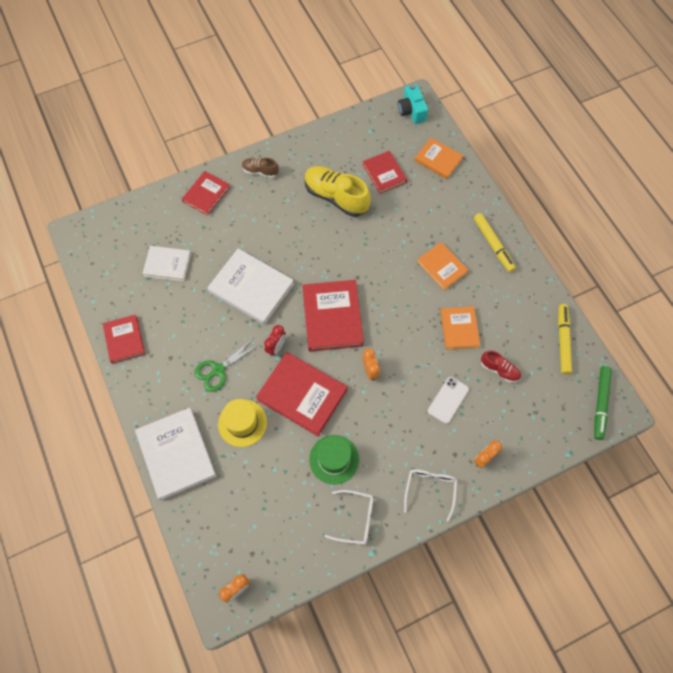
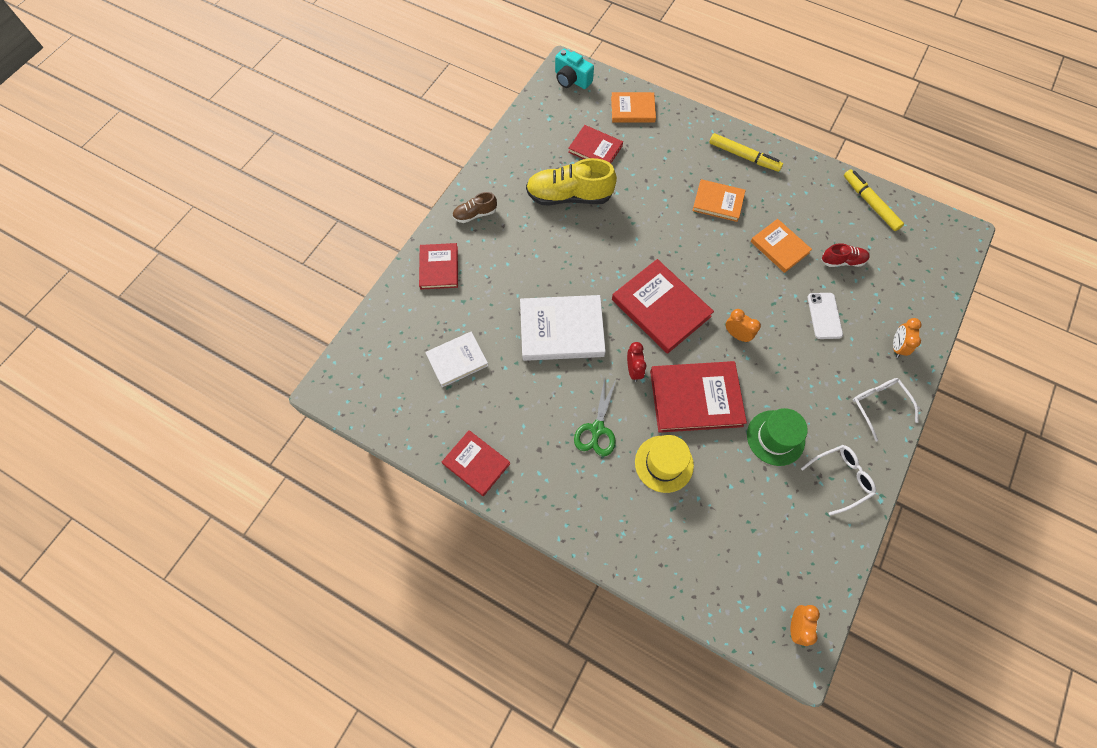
camera: 35 degrees left, 0 degrees up
white book [135,408,216,500] -> none
green marker [594,366,612,440] -> none

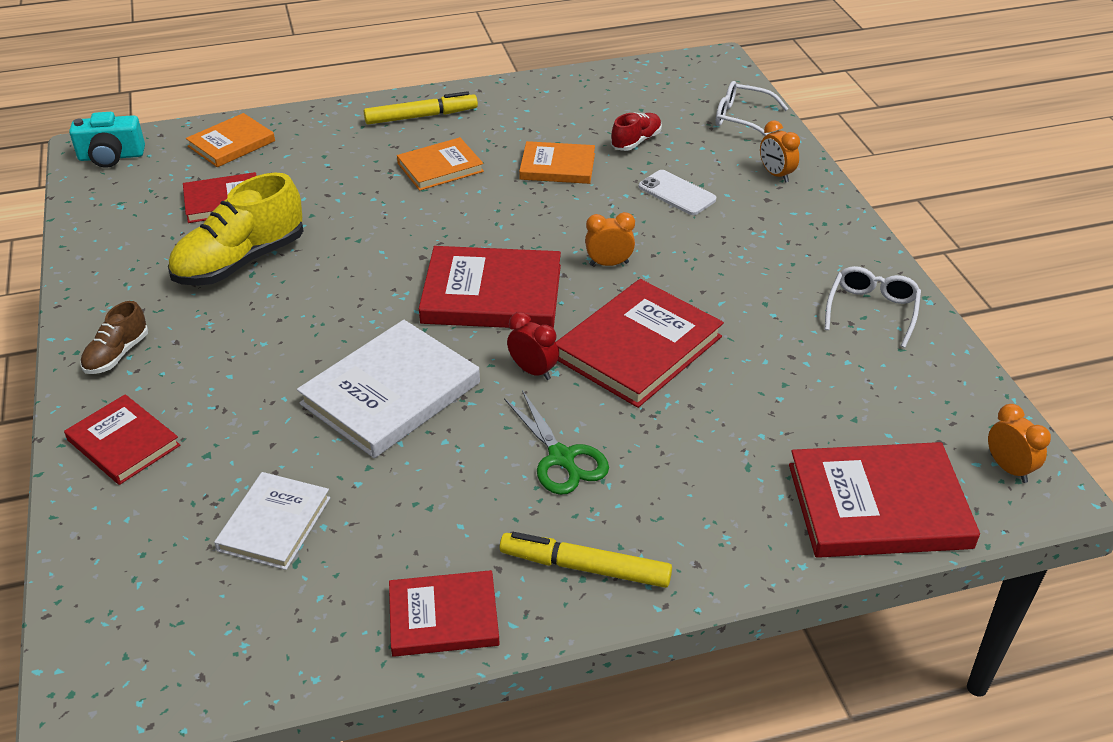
camera: 45 degrees left, 25 degrees down
yellow hat [635,435,694,493] -> none
green hat [747,408,808,466] -> none
yellow marker [844,169,904,231] -> yellow marker moved to [500,532,672,588]
white glasses [853,378,919,442] -> white glasses moved to [716,81,788,136]
none -> red book [789,442,980,558]

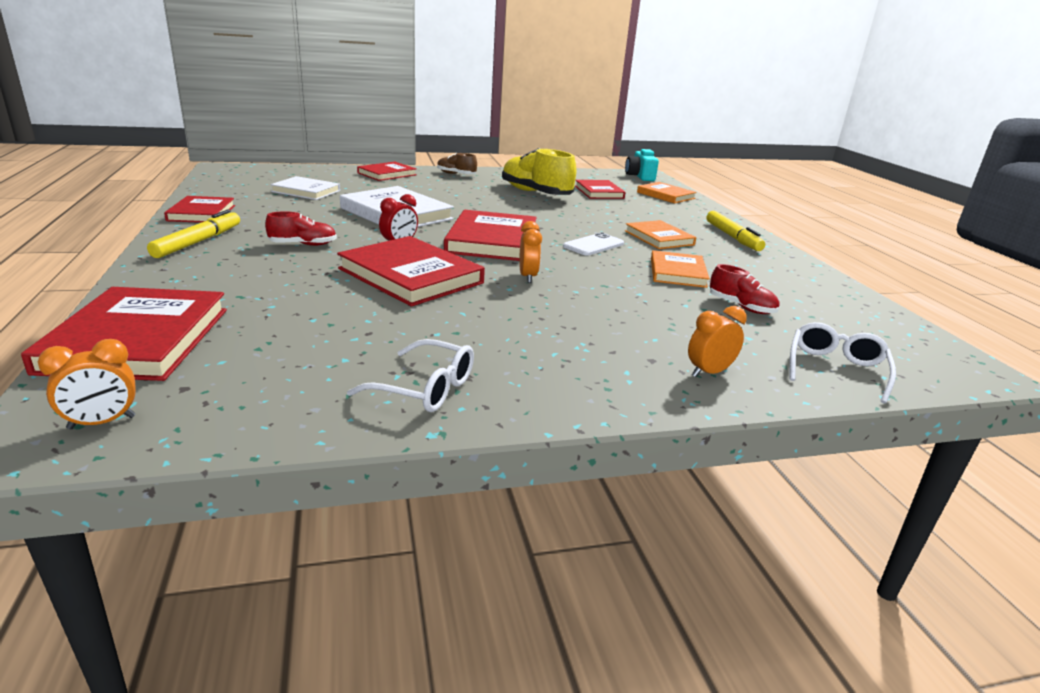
camera: 90 degrees right, 15 degrees down
green scissors [504,390,609,495] -> red shoe [265,211,337,246]
white phone [639,170,716,215] -> white phone moved to [563,232,624,256]

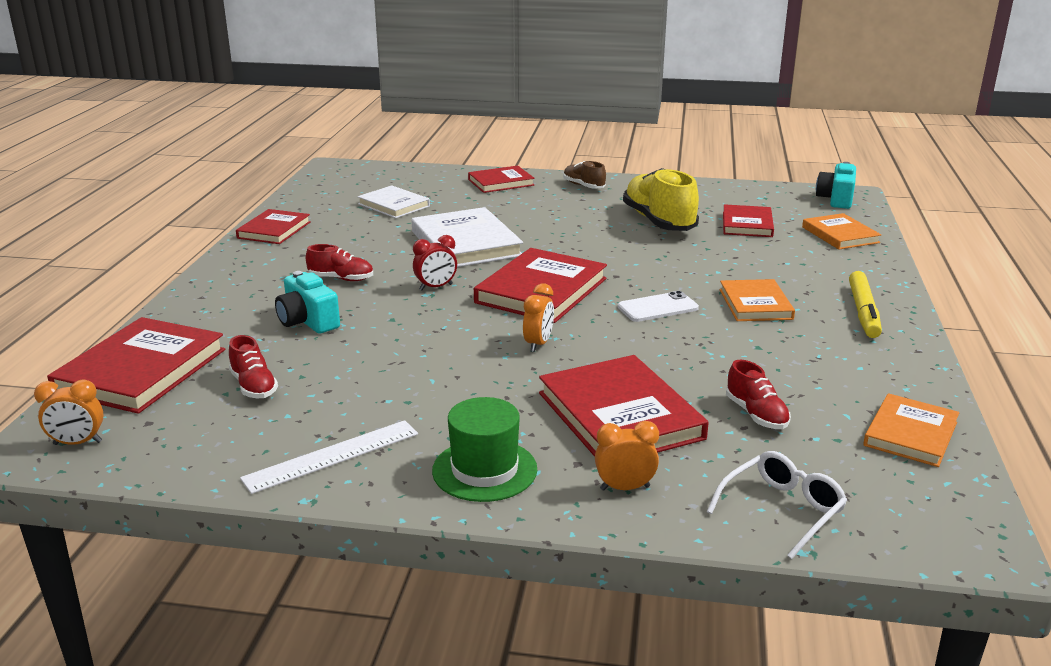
camera: 25 degrees right, 0 degrees up
yellow marker [147,209,240,258] -> none
red book [337,236,485,306] -> red book moved to [539,355,709,457]
white glasses [347,339,474,412] -> white ruler [240,420,418,494]
orange book [651,250,710,288] -> orange book moved to [863,393,959,467]
none -> red shoe [229,335,278,398]
none -> turquoise camera [275,271,340,333]
none -> green hat [432,397,537,502]

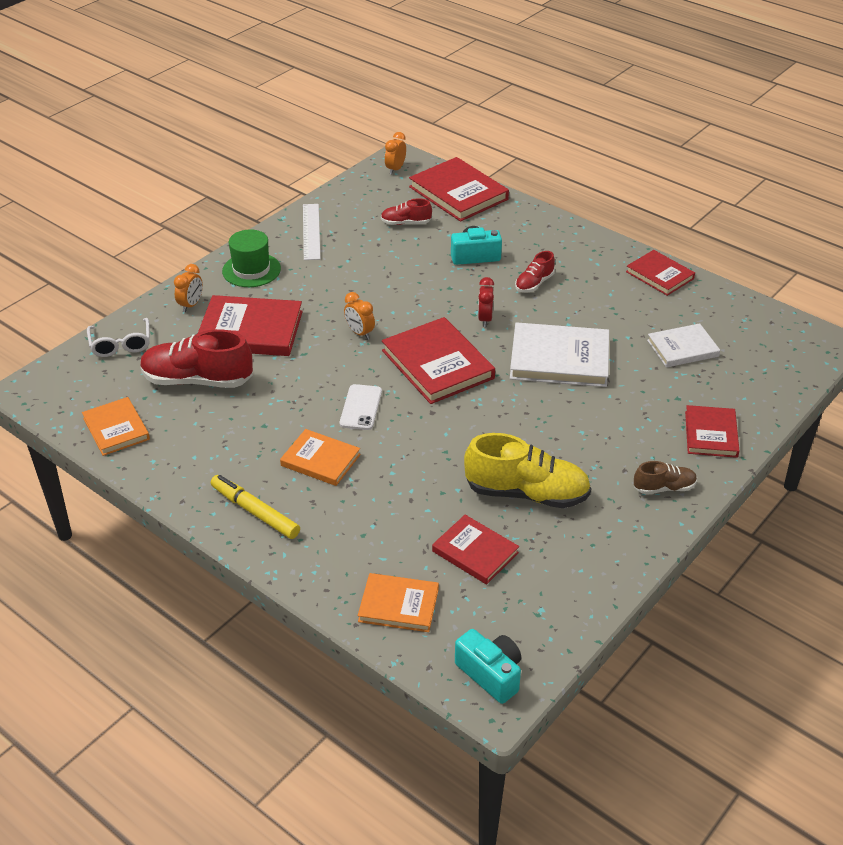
camera: 120 degrees right, 15 degrees up
red shoe [726,360,791,429] -> red shoe [140,329,253,388], size x1.93

